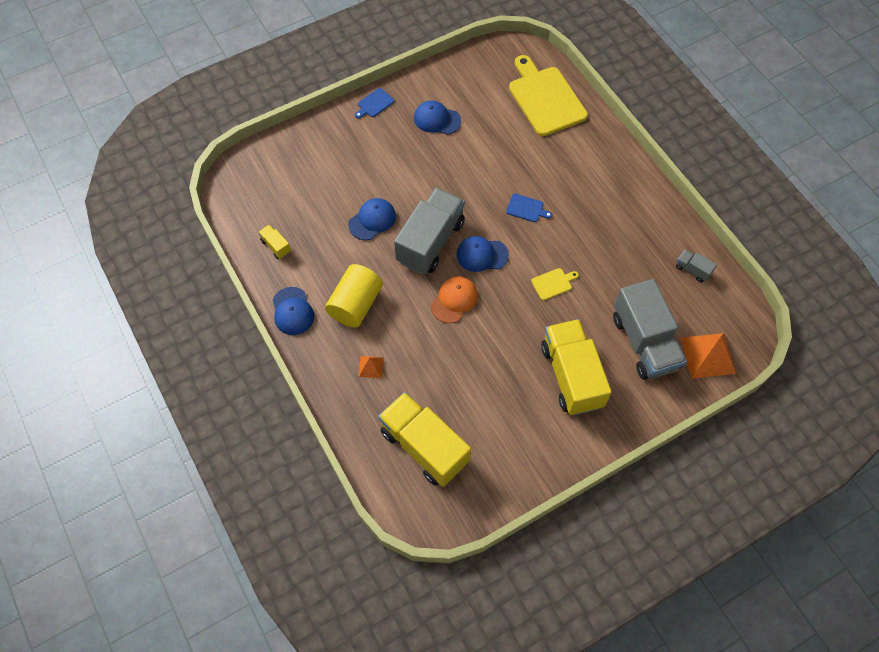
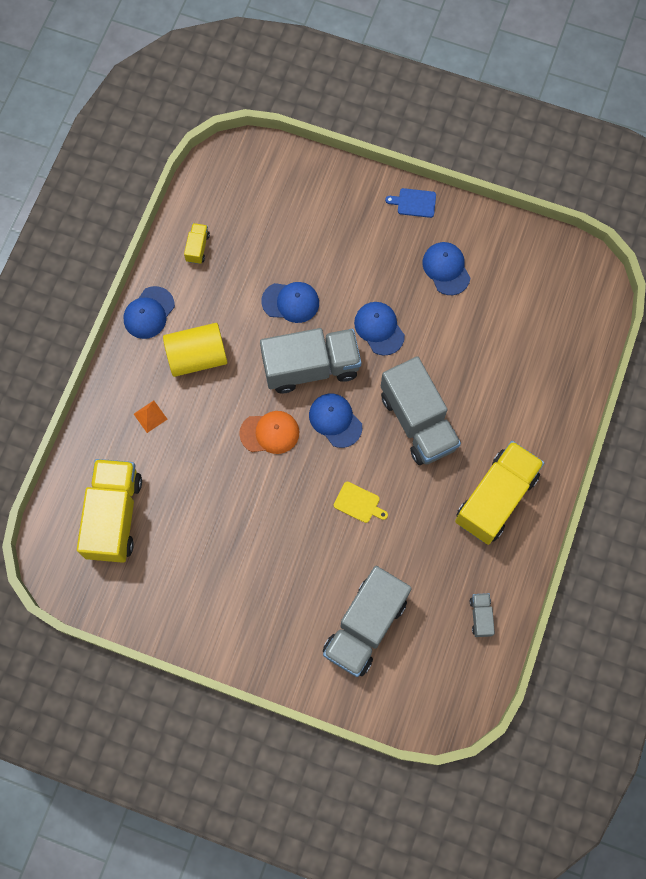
camera: 50 degrees right, 10 degrees up
blue cutting board [506,194,552,222] -> grey truck [381,356,461,465]
yellow cutting board [509,55,588,136] -> none
yellow truck [541,319,612,415] -> yellow truck moved to [455,441,544,545]
orange pyramid [681,333,736,379] -> none
none -> blue cap [354,302,405,356]

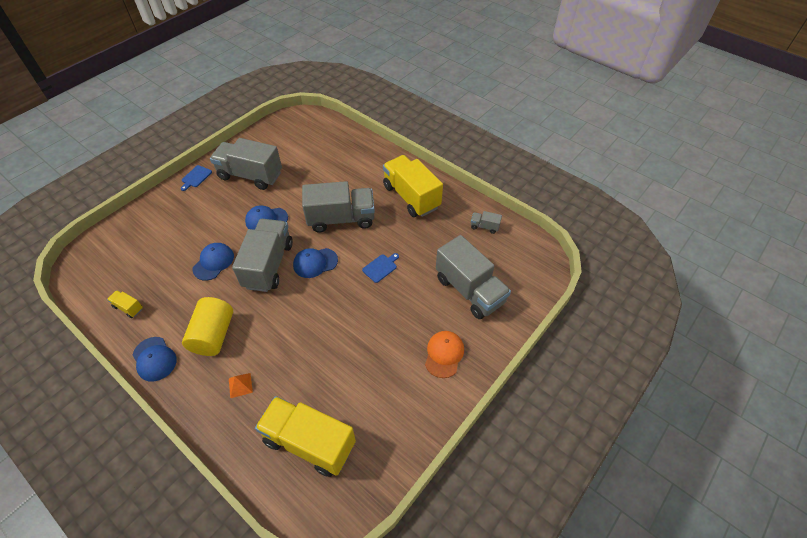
camera: 70 degrees left, 20 degrees down
orange cap [239,411,299,454] -> orange cap moved to [425,331,464,378]
yellow cutting board [334,482,388,523] -> blue cutting board [362,253,399,283]
blue cap [422,242,470,295] -> grey truck [210,138,282,190]

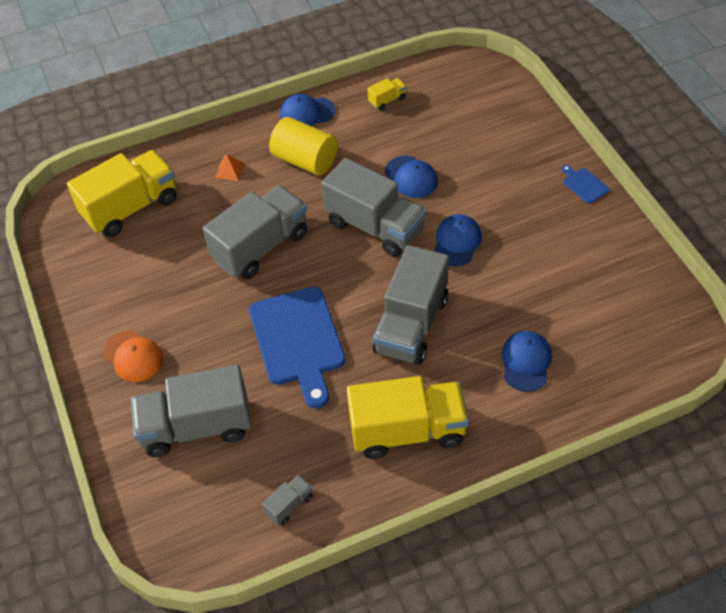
camera: 120 degrees right, 0 degrees up
grey truck [210,138,282,190] -> grey truck moved to [203,185,308,279]
blue cap [293,248,338,278] -> blue cap moved to [502,331,552,392]
blue cutting board [362,253,399,283] -> blue cutting board [249,287,345,408], size x2.36

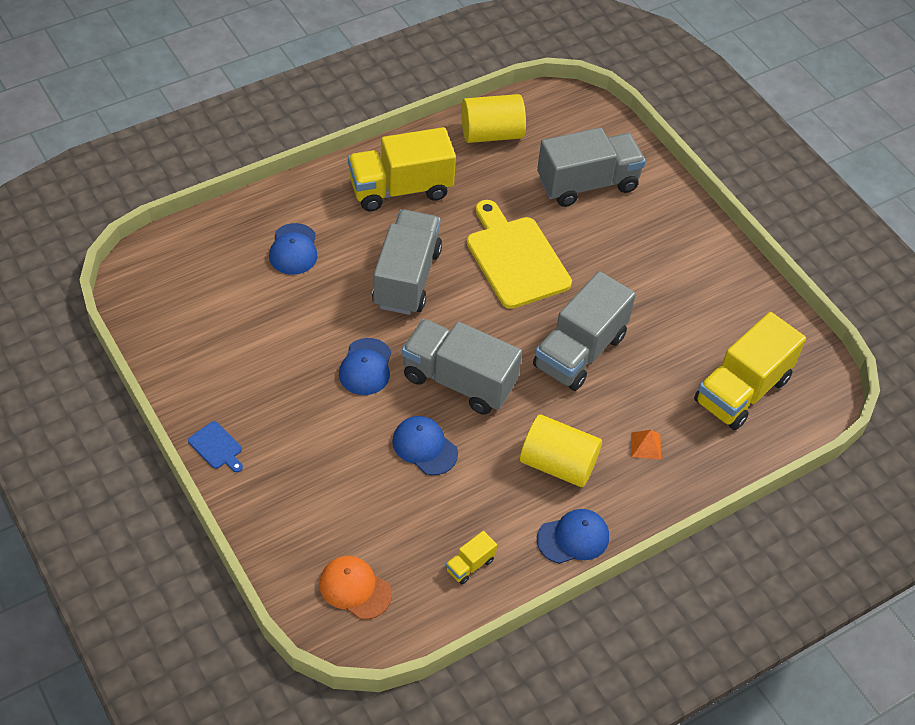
camera: 165 degrees right, 0 degrees up
orange cap [103,330,163,382] -> orange cap moved to [319,556,392,620]
blue cutting board [249,287,345,408] -> yellow cutting board [467,200,572,309]
grey truck [262,475,313,525] -> yellow cylinder [461,94,526,143]

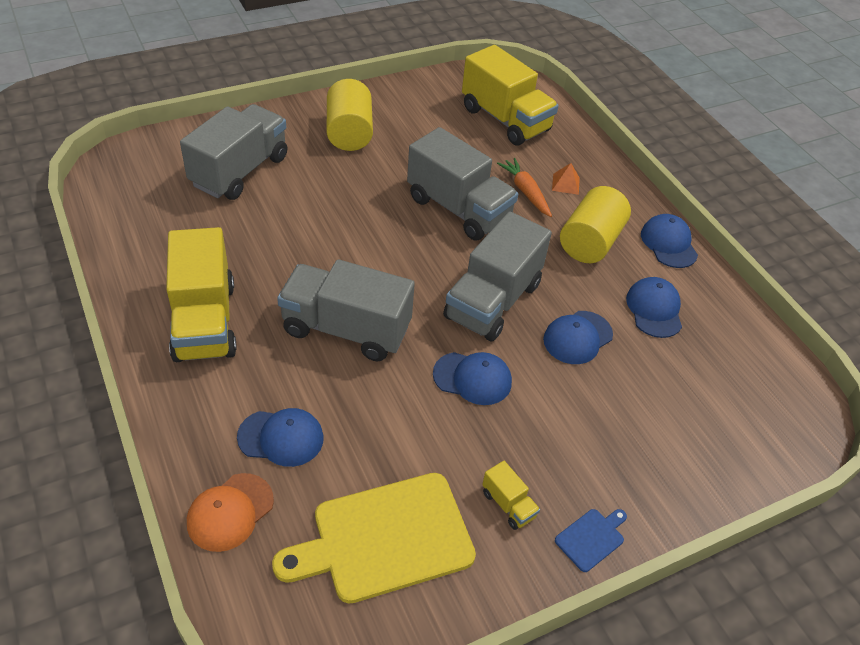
camera: 85 degrees left, 5 degrees down
orange cap [319,556,392,620] -> orange cap moved to [187,473,274,552]
yellow truck [446,531,497,584] -> yellow truck moved to [482,461,540,530]
yellow cylinder [461,94,526,143] -> yellow cylinder moved to [327,79,373,151]
yellow cutting board [467,200,572,309] -> yellow cutting board moved to [272,473,476,604]
grey truck [537,127,646,207] -> grey truck turned 45 degrees clockwise [180,104,287,200]
none -> orange carrot [497,158,552,217]
none -> blue cap [626,277,682,338]

